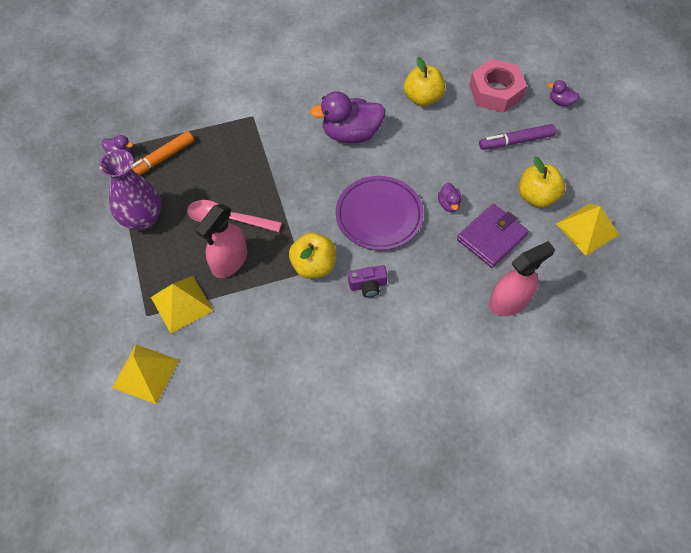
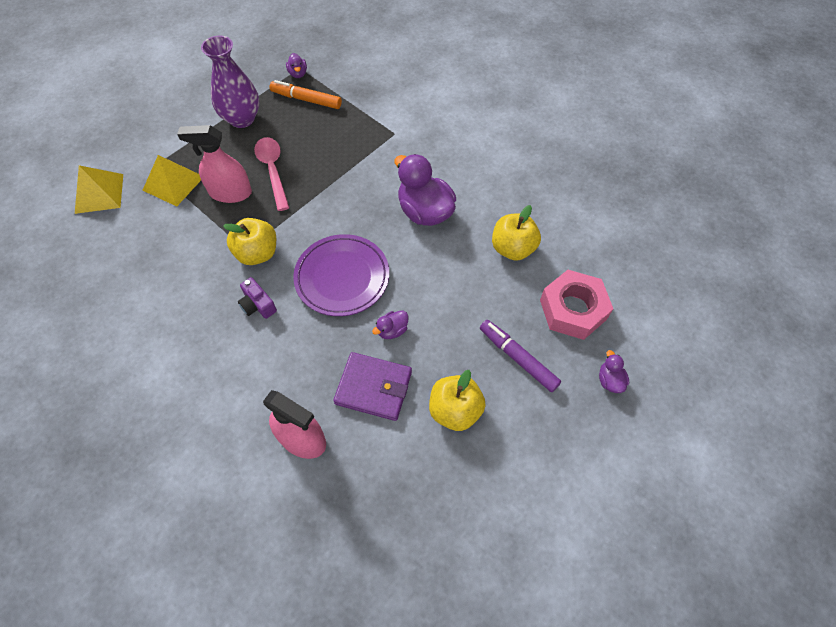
camera: 60 degrees right, 0 degrees up
yellow pyramid [556,204,619,255] -> none

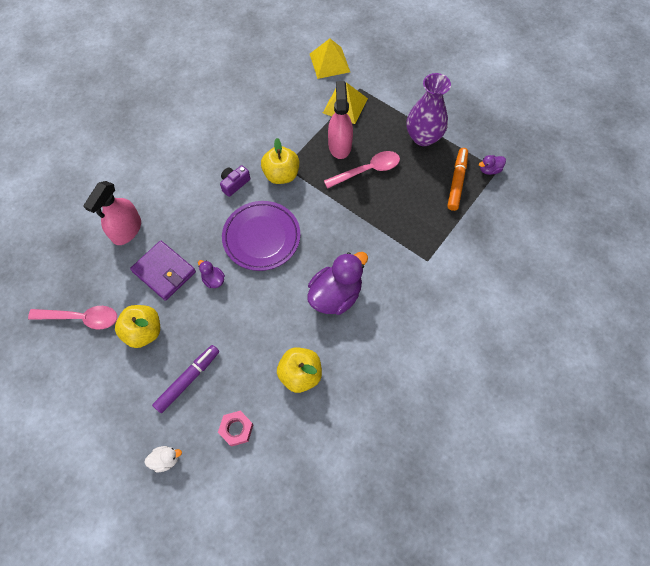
camera: 85 degrees right, 5 degrees up
purple wallet [333,352,412,421] -> purple wallet turned 60 degrees counterclockwise [130,241,196,301]
pink nut [540,270,613,340] -> pink nut [218,411,253,447], size x0.55
purple duck [599,350,629,393] -> white duck [144,446,182,472]
none -> pink spoon [28,306,117,329]

